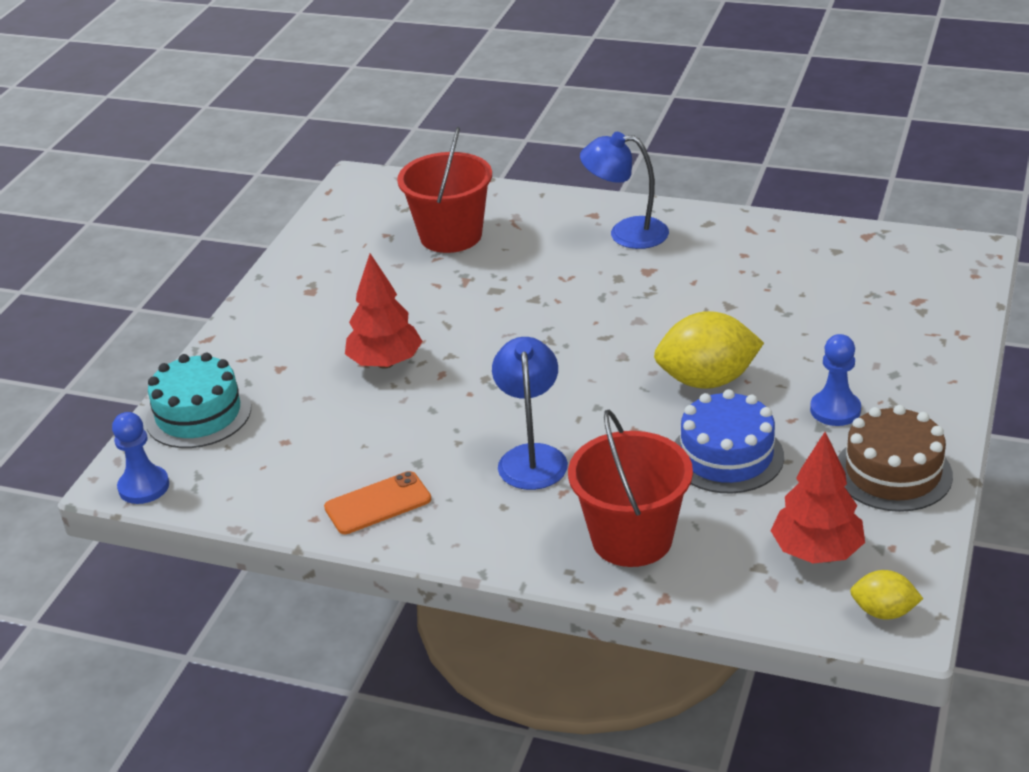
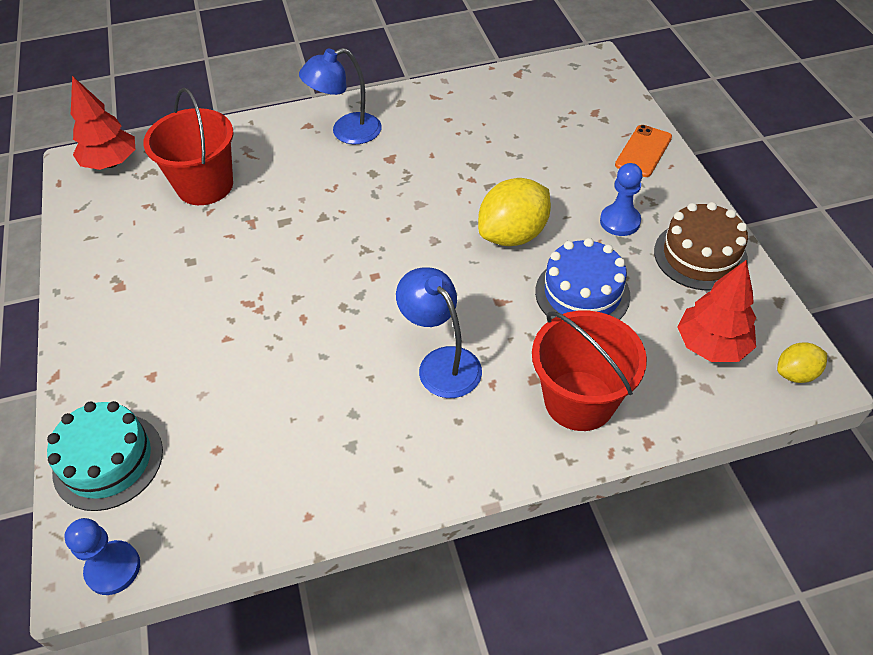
camera: 35 degrees left, 15 degrees up
orange phone [324,471,431,534] -> orange phone moved to [615,125,672,177]
red tree [345,254,422,368] -> red tree moved to [71,76,135,170]

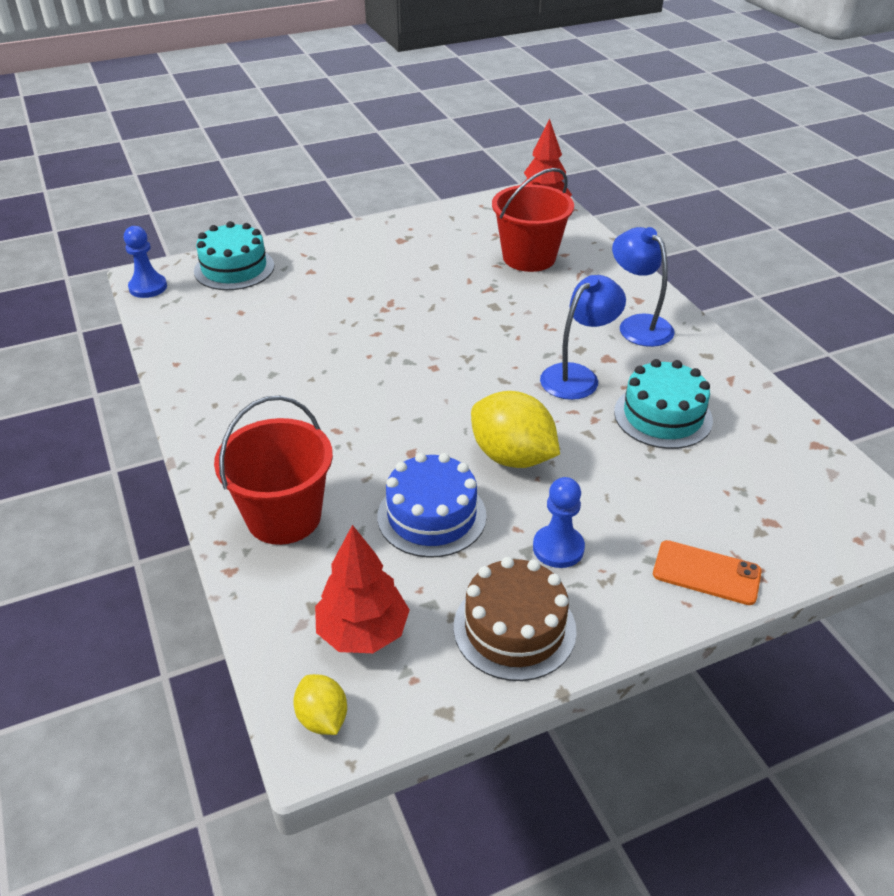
camera: 80 degrees right, 10 degrees down
blue lamp [396,267,482,398] -> blue lamp moved to [540,275,626,400]
none -> turquoise cake [614,359,713,449]

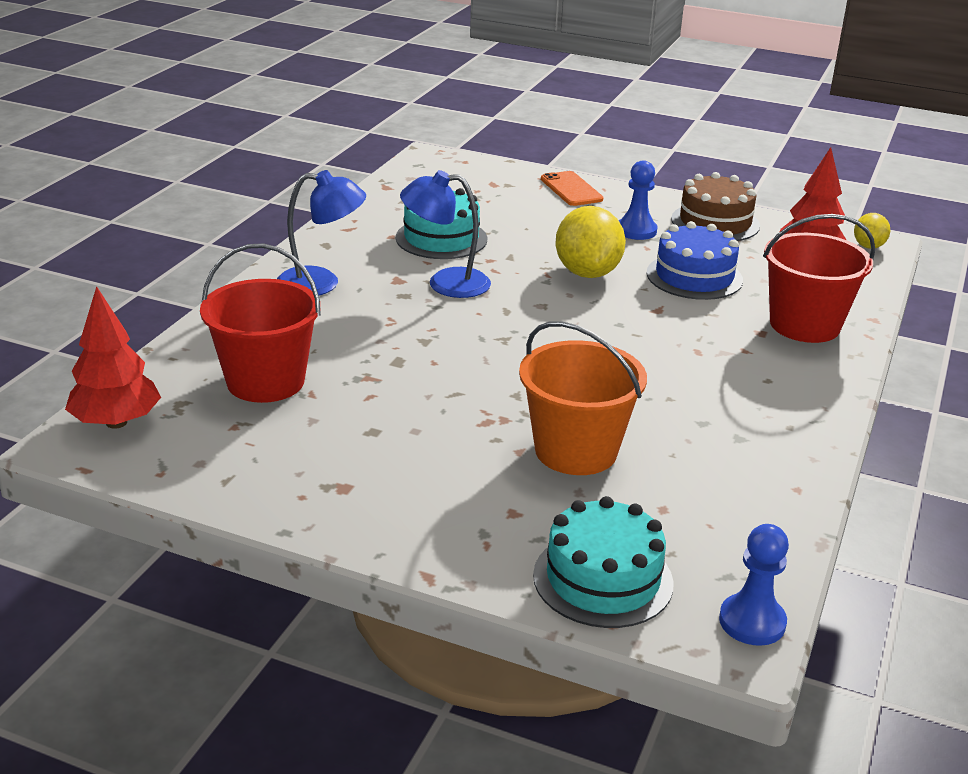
camera: 135 degrees left, 10 degrees down
blue lamp [612,227,675,347] -> blue lamp turned 105 degrees counterclockwise [277,170,366,296]
none -> orange bucket [519,321,647,475]

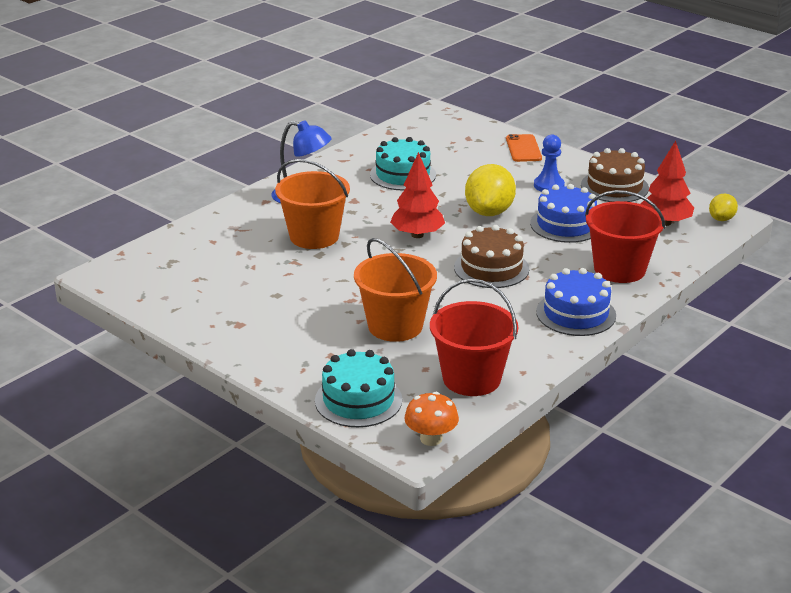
camera: 20 degrees right, 0 degrees up
red tree [65,286,161,429] -> red tree moved to [390,152,445,238]
red bucket [200,244,321,403] -> red bucket moved to [430,279,518,396]
blue lamp [400,170,491,298] -> none
blue pawn [719,524,789,646] -> orange mushroom [404,392,459,446]
none -> orange bucket [275,159,350,249]
none -> brown cake [454,225,529,288]
none -> blue cake [536,268,616,336]

